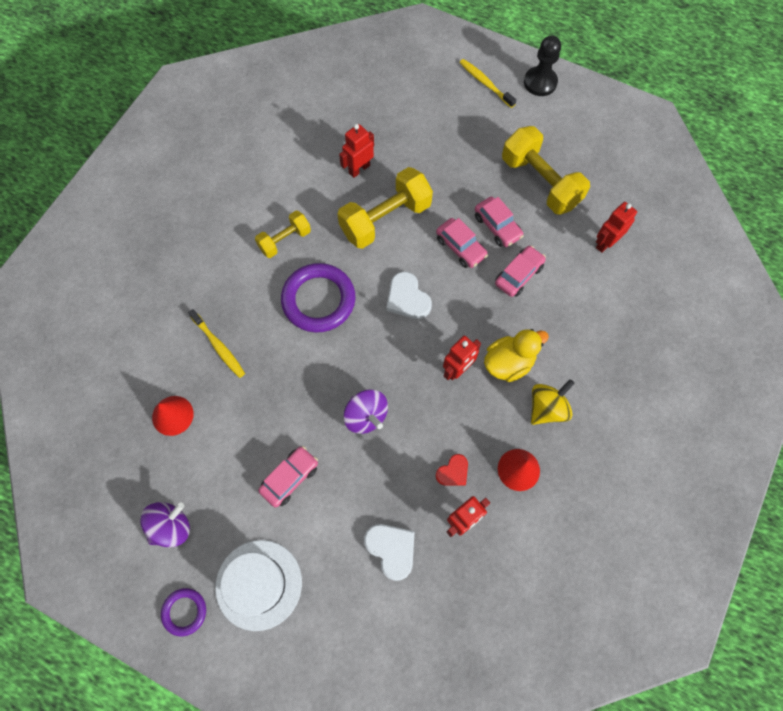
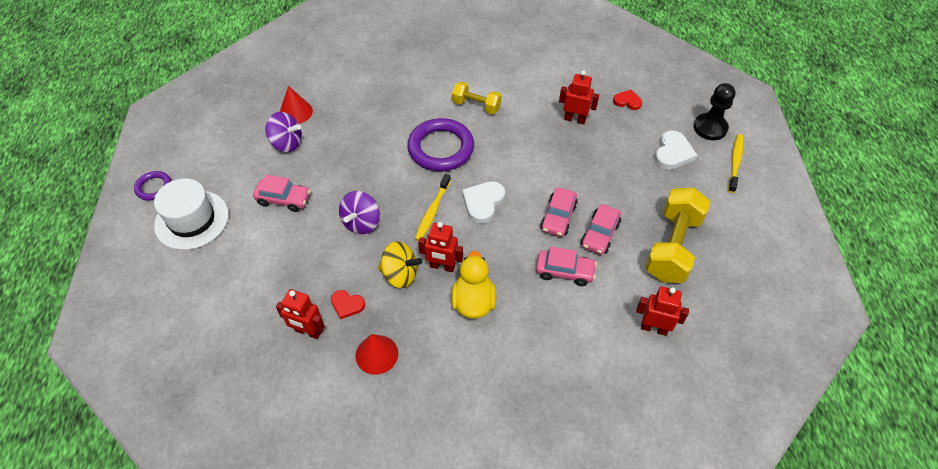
camera: 60 degrees right, 15 degrees down
purple spinning top [140,502,190,547] -> purple spinning top moved to [266,112,302,152]
yellow toothbrush [188,309,245,378] -> yellow toothbrush moved to [415,174,451,241]
yellow dumbbell [337,167,433,249] -> none
white heart [364,524,415,581] -> white heart moved to [654,130,697,170]
yellow duck [484,329,549,382] -> yellow duck turned 120 degrees counterclockwise [451,250,496,319]
black pawn [524,36,561,96] -> black pawn moved to [694,83,735,140]
yellow spinning top [531,379,575,425] -> yellow spinning top moved to [378,241,422,288]
none -> red heart [613,90,642,110]

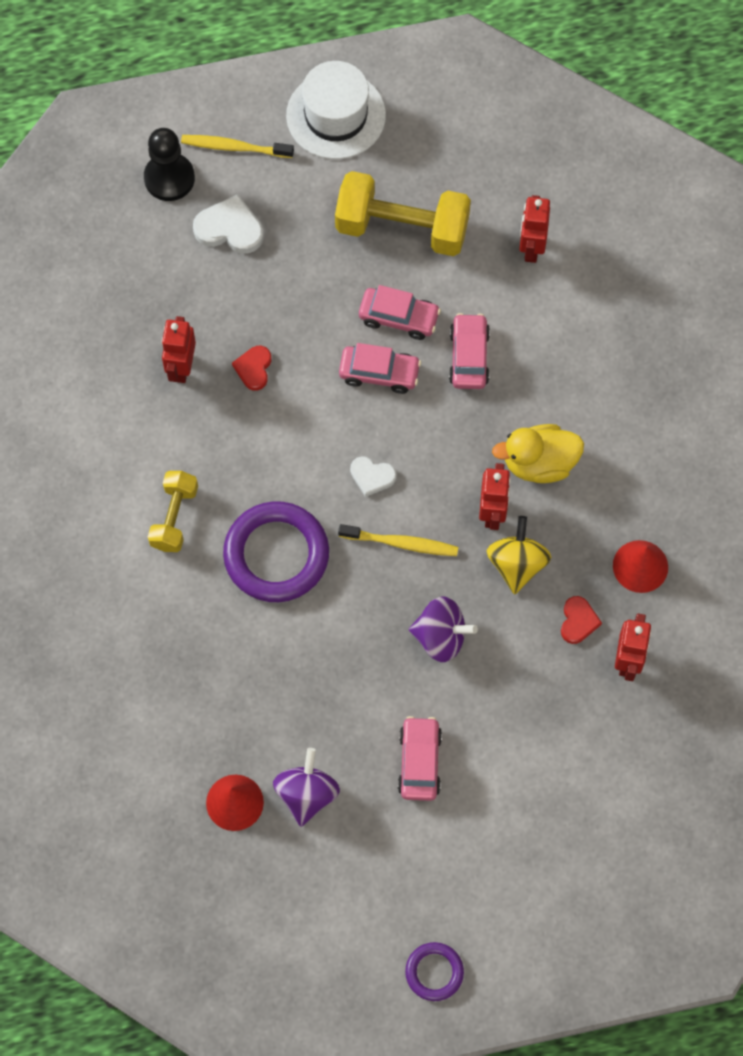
camera: 100 degrees left, 15 degrees up
white hat [154,178,229,250] -> white hat moved to [286,61,386,159]
white heart [462,181,505,224] -> white heart [350,456,396,497], size x0.64
red heart [613,90,642,110] -> red heart moved to [232,346,272,391]

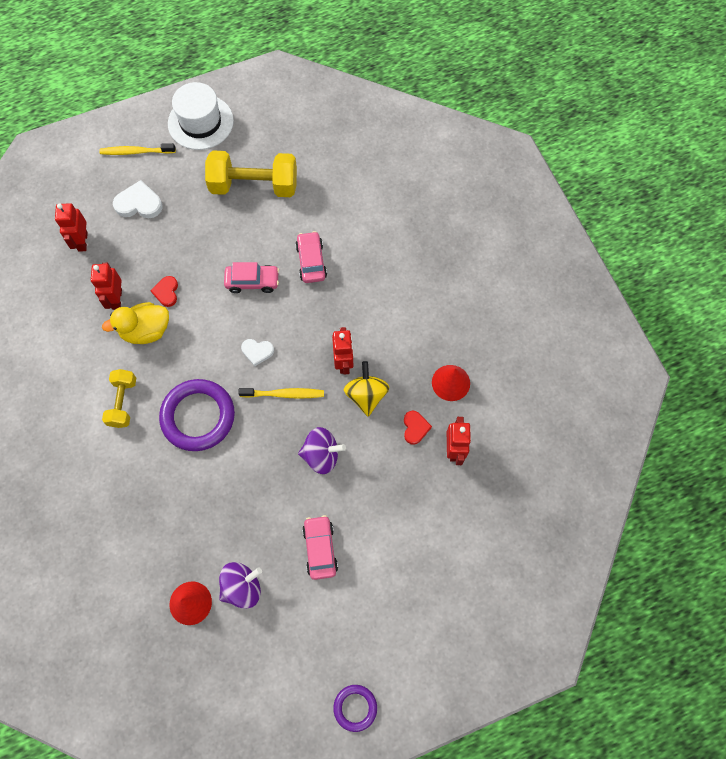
camera: 10 degrees left, 0 degrees up
black pawn [144,128,195,201] -> none
purple spinning top [273,748,340,827] -> purple spinning top turned 60 degrees clockwise [219,562,262,609]
pink car [359,285,441,340] -> none
yellow duck [492,424,584,483] -> yellow duck moved to [102,302,169,344]
red robot [519,195,550,263] -> red robot moved to [55,203,88,252]

